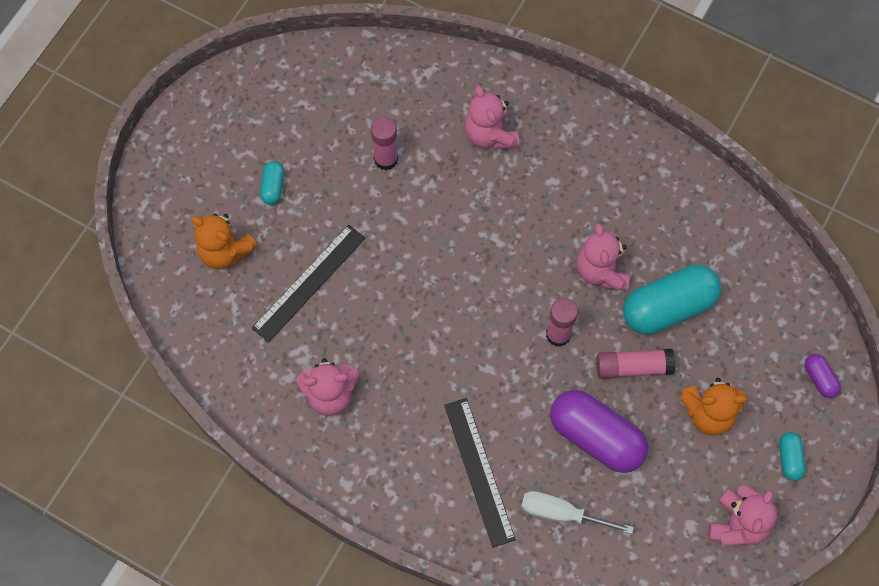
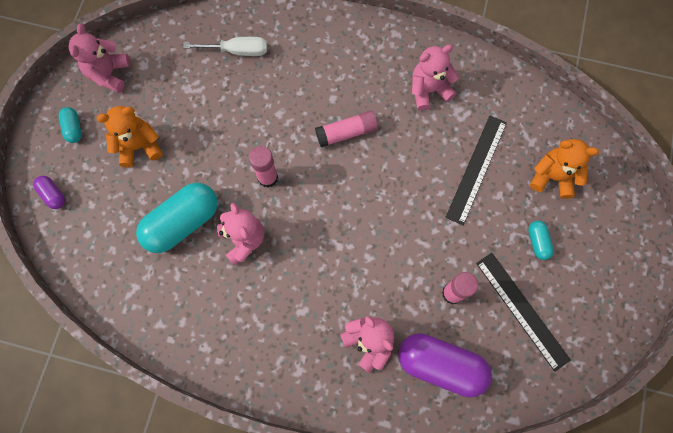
camera: 165 degrees right, 5 degrees up
black ruler [444,398,516,548] -> black ruler moved to [476,253,571,372]
purple capsule [550,390,648,473] -> purple capsule moved to [398,333,492,398]
pink glue stick [596,349,675,379] -> pink glue stick moved to [315,110,378,147]

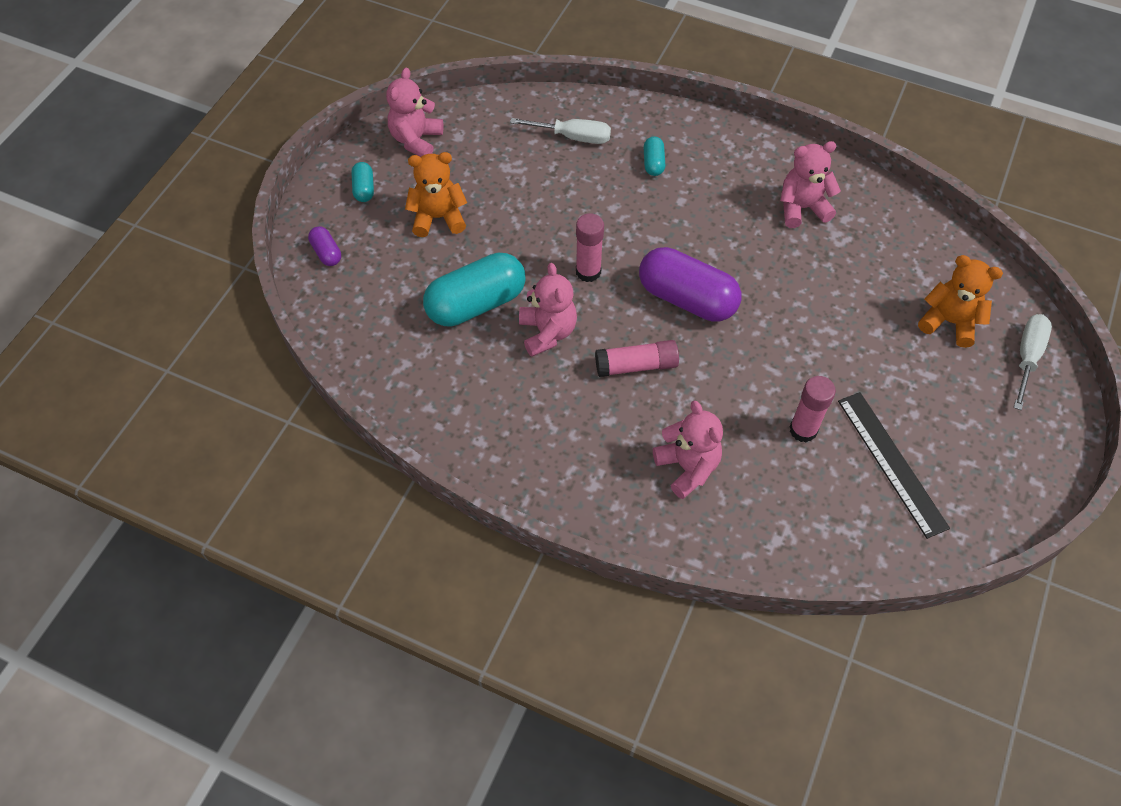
camera: 10 degrees right, 15 degrees down
pink glue stick [315,110,378,147] -> pink glue stick moved to [595,340,679,377]
purple capsule [398,333,492,398] -> purple capsule moved to [639,247,741,322]
black ruler [445,116,507,225] -> none
turquoise capsule [528,221,554,260] -> turquoise capsule moved to [643,136,665,176]
none -> white screwdriver [1014,314,1052,410]

